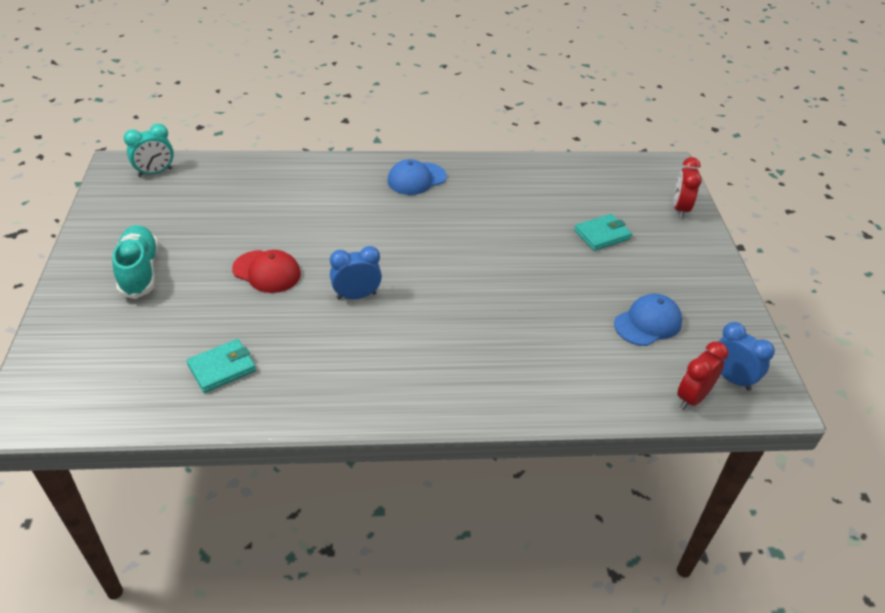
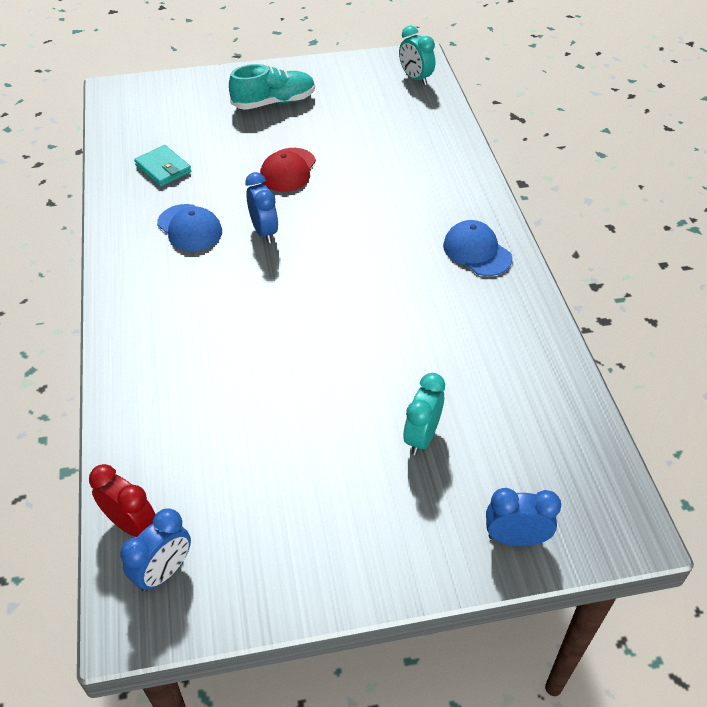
camera: 85 degrees right, 5 degrees up
turquoise wallet [574,214,632,251] -> turquoise clock [403,373,445,455]
blue cap [614,294,682,346] -> blue cap moved to [157,204,222,251]
red clock [674,157,702,218] -> blue clock [486,488,561,546]

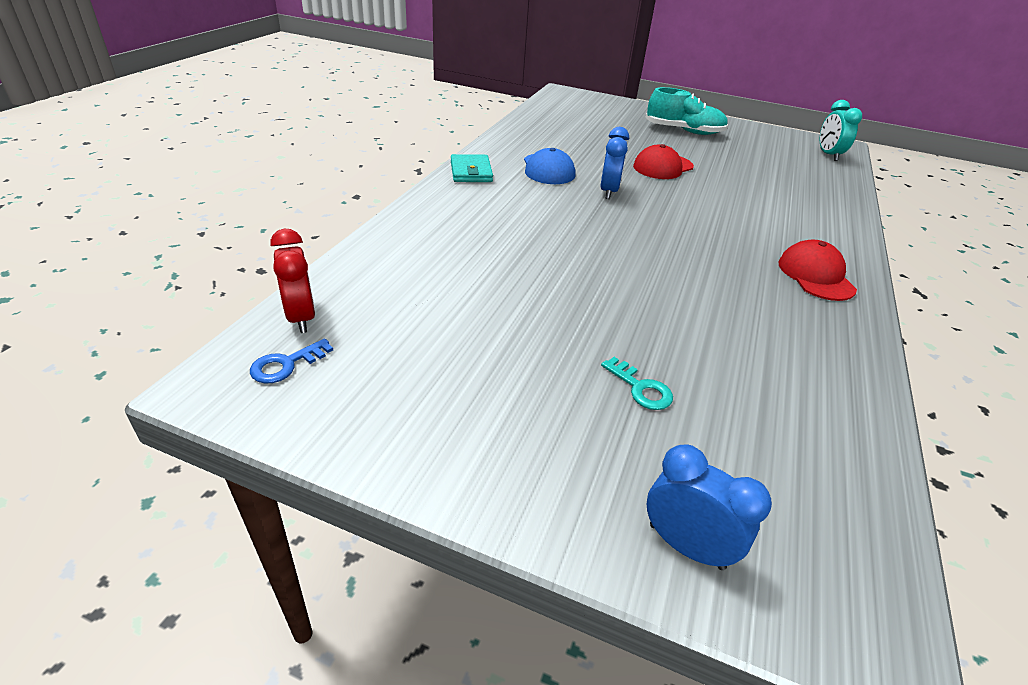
camera: 30 degrees right, 10 degrees down
blue clock [120,508,191,592] -> blue key [250,338,333,383]
turquoise wallet [134,145,191,187] -> turquoise wallet moved to [451,154,493,182]
turquoise clock [403,373,445,455] -> turquoise key [601,357,673,410]
blue cap [443,220,512,276] -> red cap [778,239,857,301]

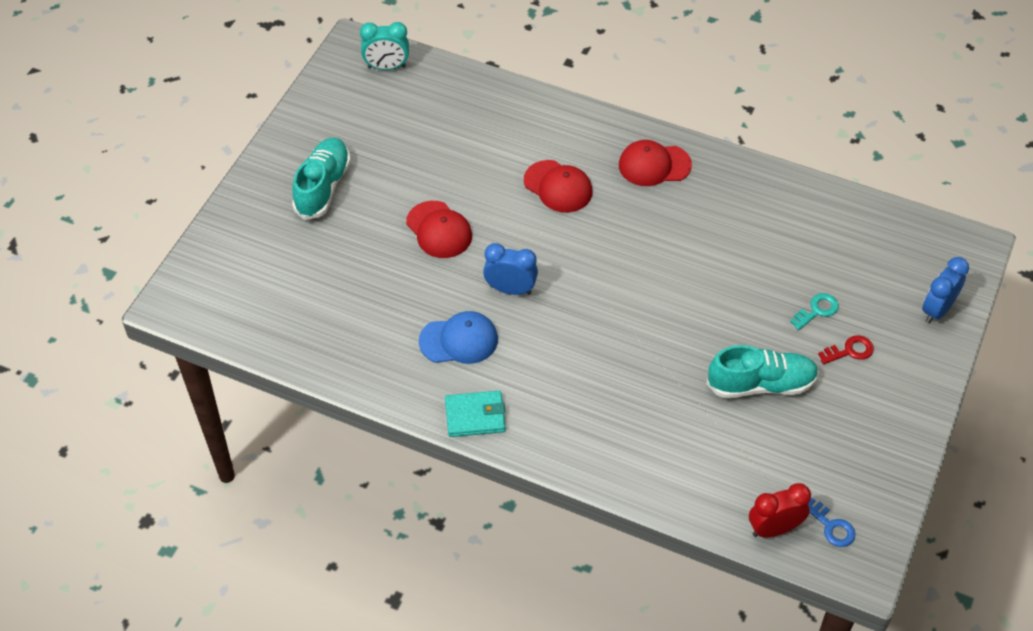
camera: 85 degrees left, 15 degrees up
none -> red cap [524,160,593,213]
none -> turquoise shoe [706,345,819,398]
none -> red key [818,335,874,364]

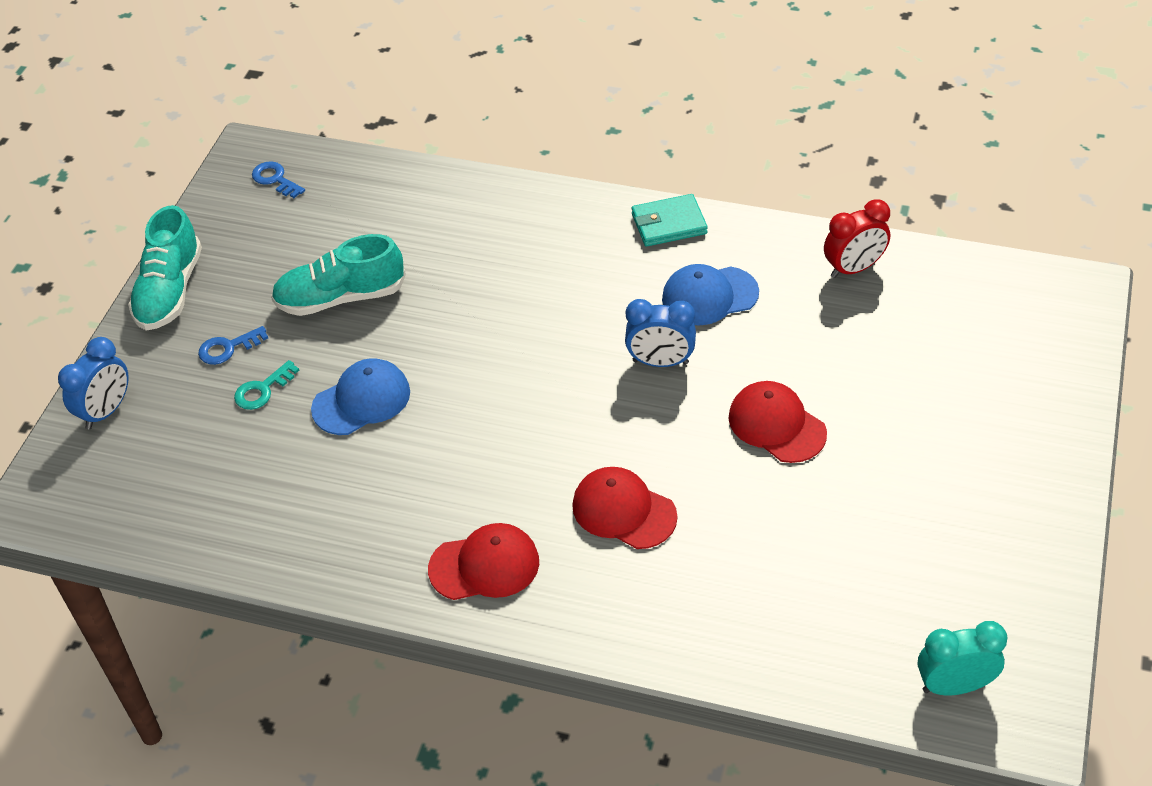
camera: 175 degrees right, 5 degrees down
turquoise shoe [292,138,351,220] -> turquoise shoe moved to [128,205,202,331]
red clock [749,483,811,538] -> red clock moved to [824,199,890,278]
red key [818,335,874,364] -> blue key [198,326,268,365]
none -> blue cap [311,358,410,435]

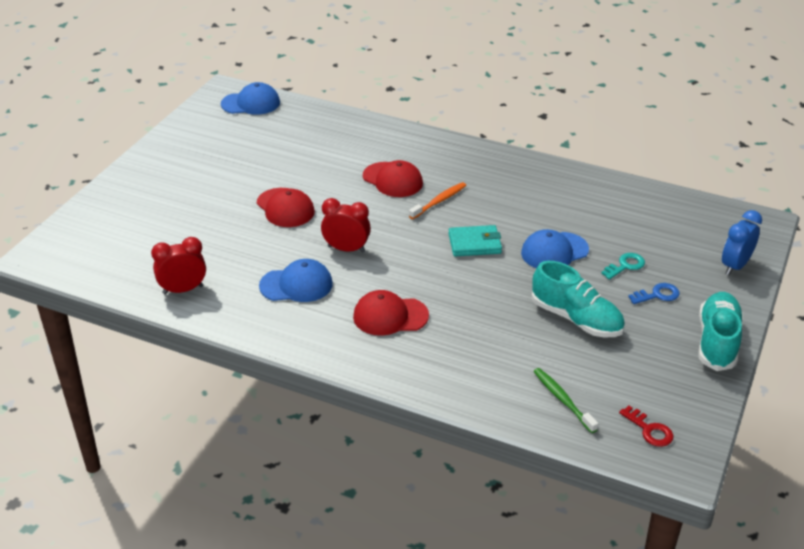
camera: 175 degrees left, 10 degrees down
blue key [252,161,305,198] -> red key [619,406,674,447]
turquoise shoe [271,234,406,316] -> turquoise shoe turned 45 degrees clockwise [532,261,625,337]
red cap [428,523,539,600] -> red cap moved to [353,290,429,336]
blue clock [625,299,696,367] -> red clock [321,198,371,253]
turquoise wallet [632,194,708,247] -> turquoise wallet moved to [448,225,502,256]
turquoise clock [918,621,1007,695] -> blue cap [221,82,280,114]
none -> orange toothbrush [409,182,466,219]
none -> green toothbrush [533,368,598,433]

